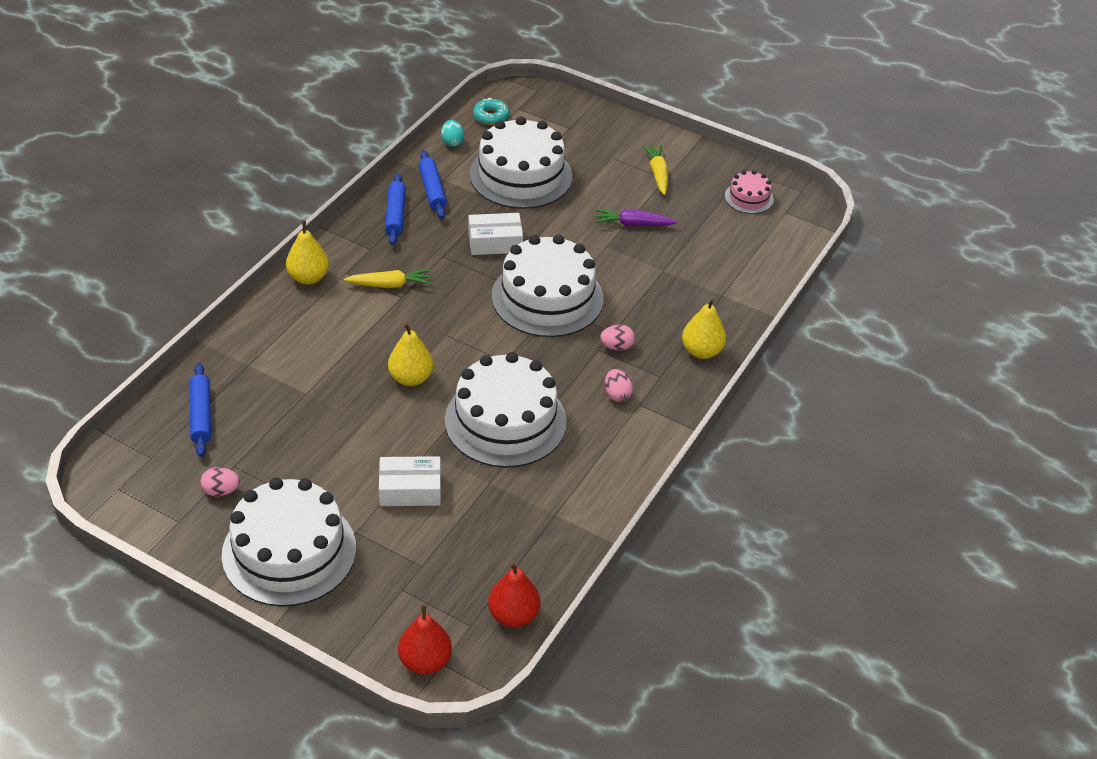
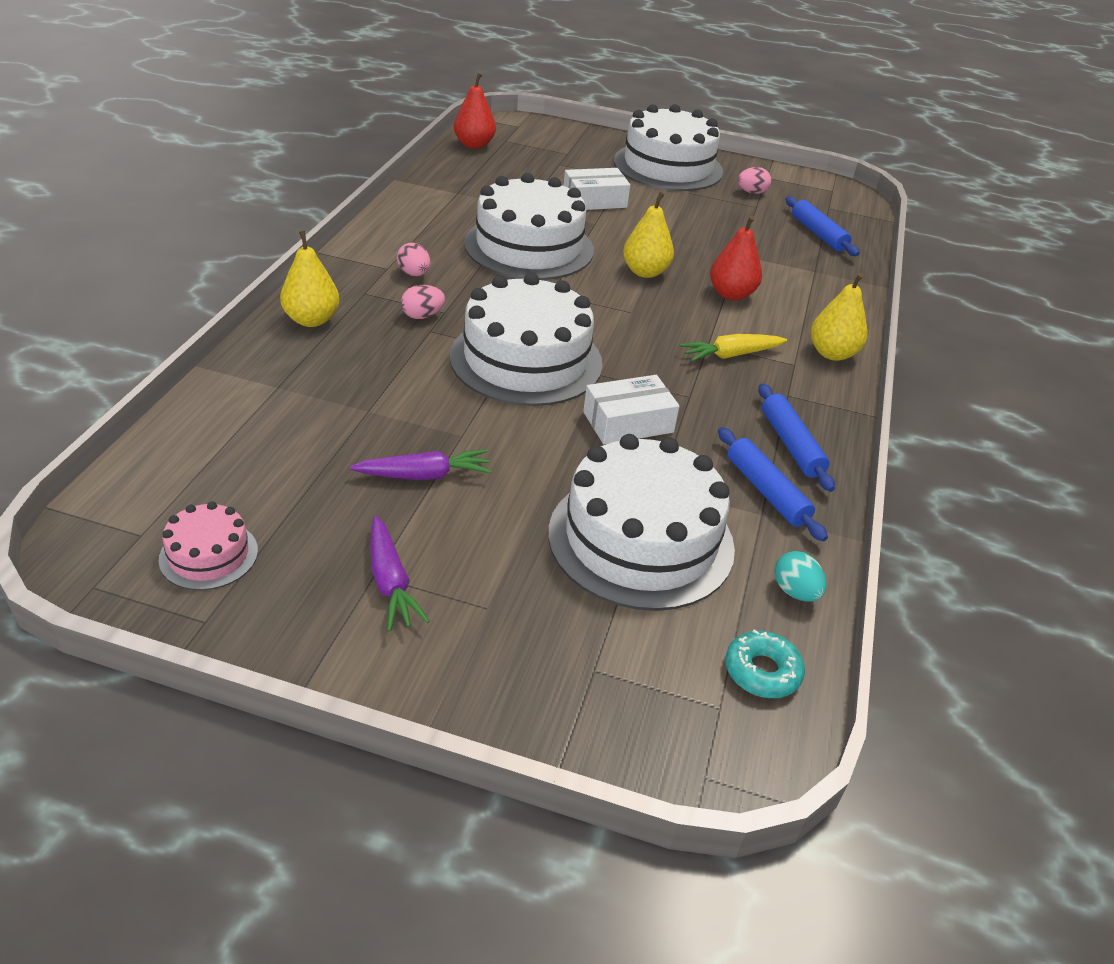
camera: 165 degrees right, 5 degrees down
red pear [398,604,452,675] -> red pear moved to [710,216,762,300]
yellow carrot [642,144,668,195] -> purple carrot [370,515,430,632]

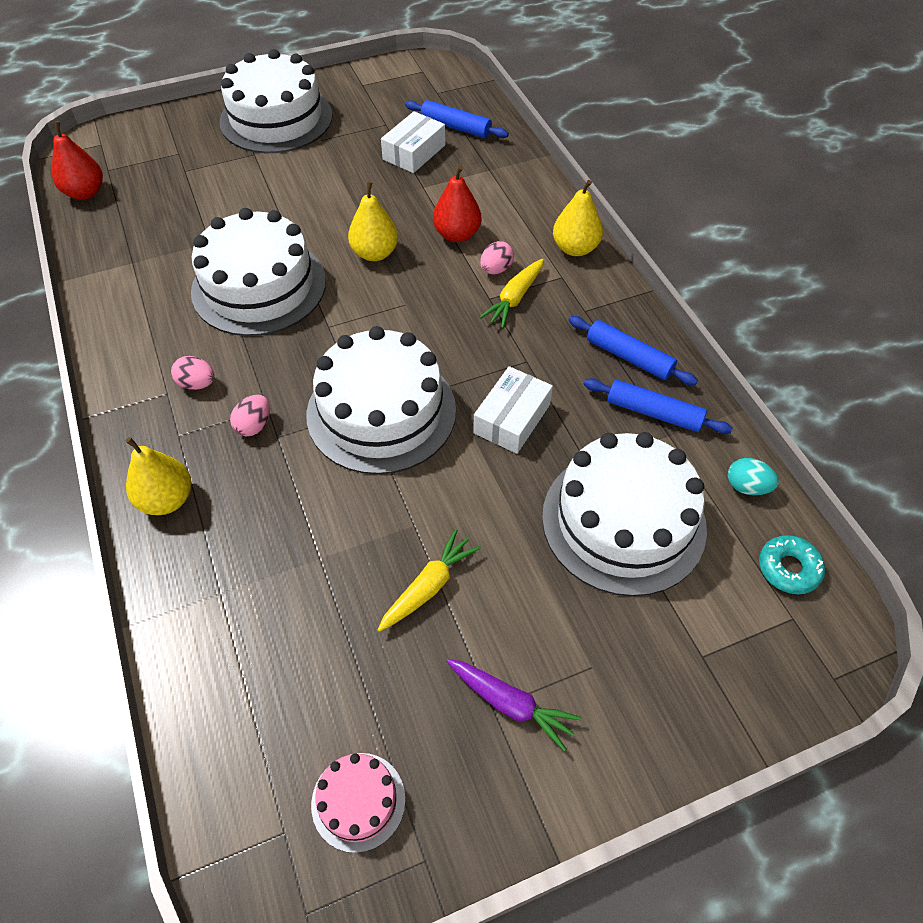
camera: 35 degrees left, 15 degrees up
purple carrot [350,449,492,480] -> yellow carrot [378,529,481,632]
white box [563,168,630,210] -> white box moved to [381,111,445,173]
pink egg [738,167,771,194] -> pink egg moved to [480,241,514,274]

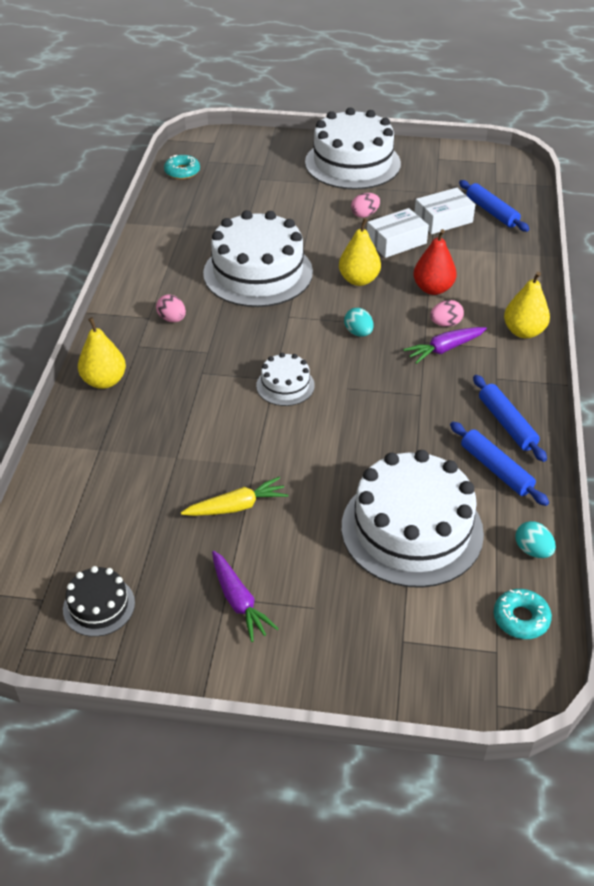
camera: 30 degrees right, 10 degrees down
red pear [52,121,103,200] -> turquoise donut [164,155,200,179]
pink egg [230,395,270,436] -> pink egg moved to [351,193,380,218]
white cake [307,326,456,475] -> white cake [256,352,315,406], size x0.47
pink cake [311,753,406,853] -> black cake [63,566,135,637]
white box [473,366,553,454] -> white box moved to [367,208,429,258]
yellow carrot [480,259,544,328] -> purple carrot [403,327,487,364]
none -> turquoise egg [344,308,373,337]

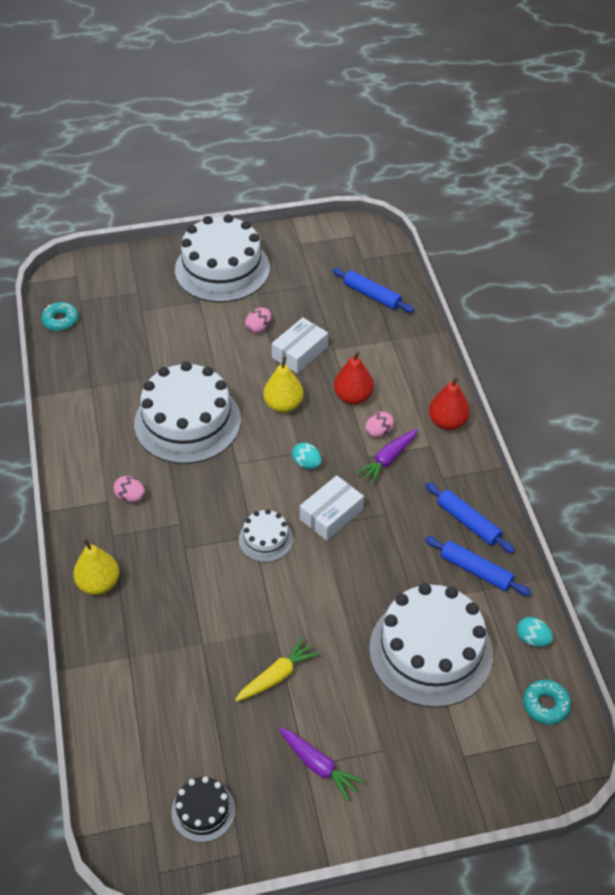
camera: 20 degrees left, 5 degrees up
white box [414,188,476,234] -> white box moved to [300,475,364,541]
yellow pear [504,272,550,338] -> red pear [429,377,470,430]

